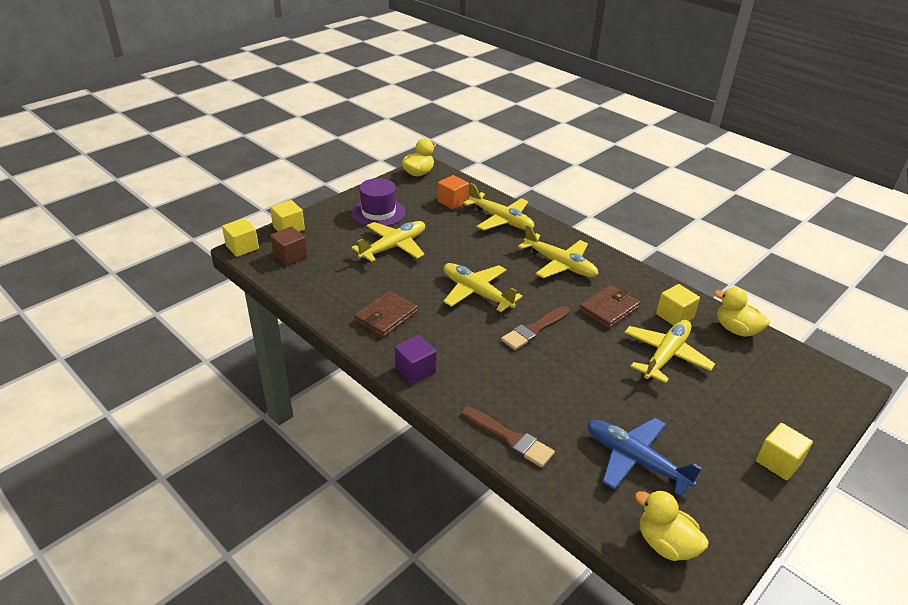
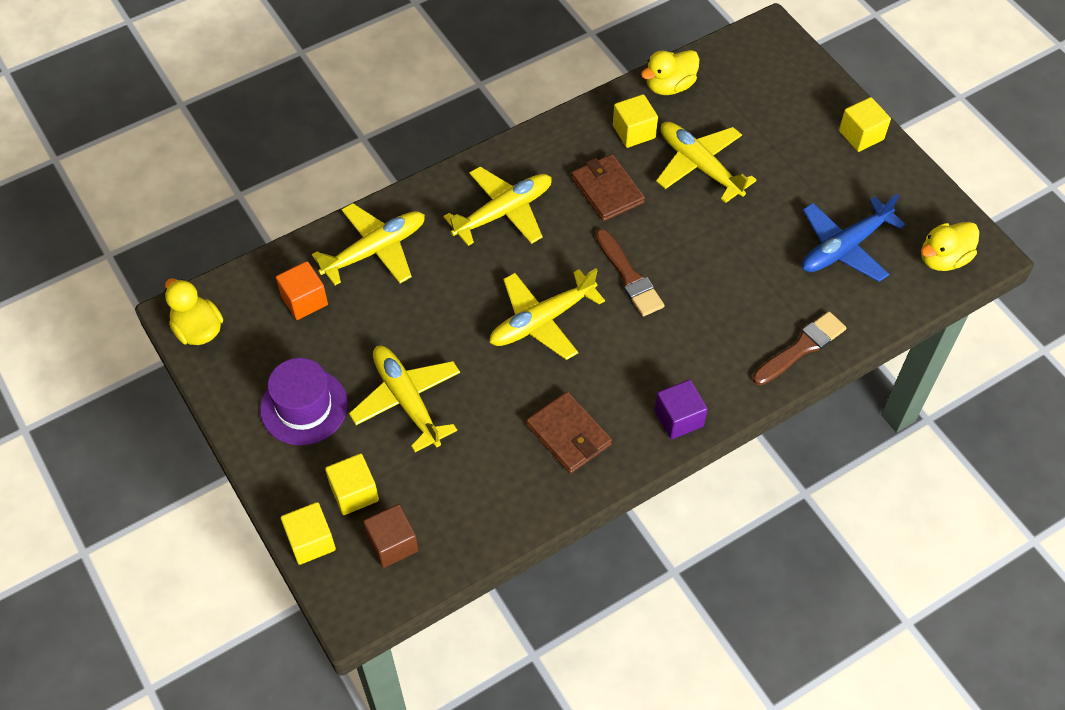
camera: 75 degrees left, 20 degrees up
yellow cube [222,218,259,257] -> yellow cube moved to [325,453,379,515]

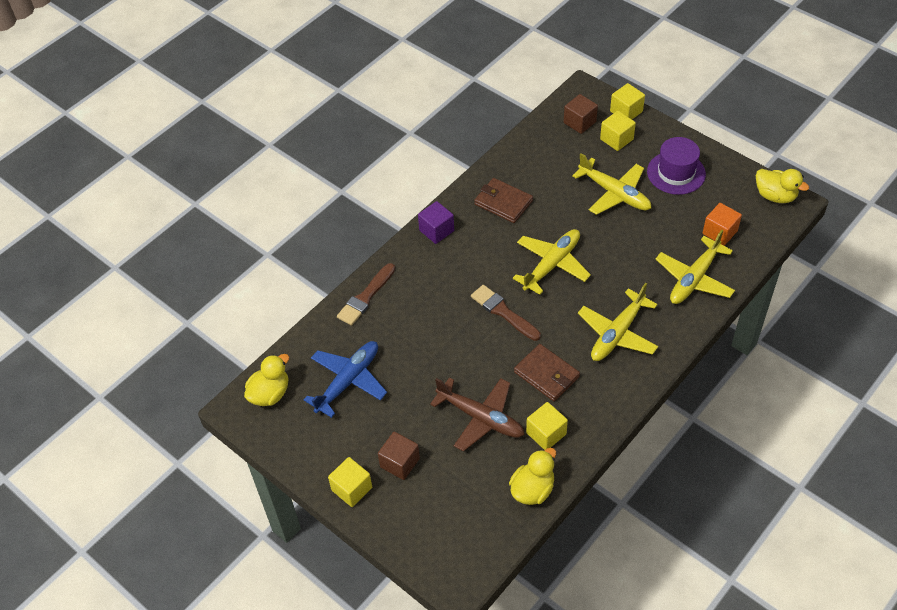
camera: 165 degrees right, 5 degrees down
yellow plane [656,122,757,203] -> brown plane [430,377,525,452]
none -> brown cube [378,432,420,480]

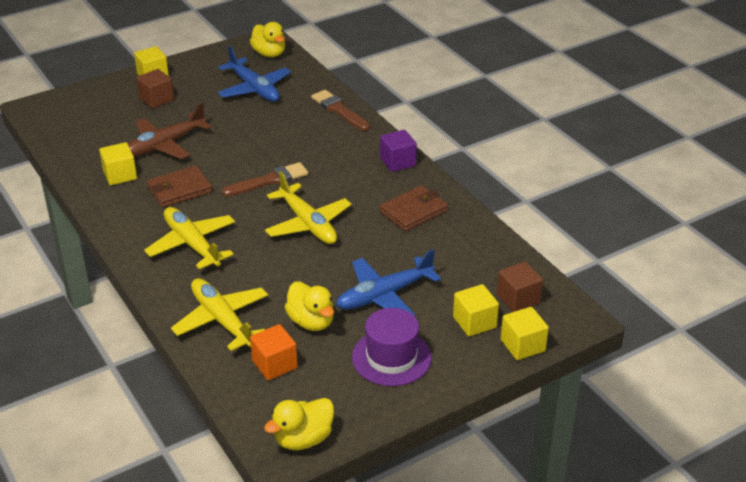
camera: 105 degrees right, 15 degrees down
yellow duck [509,448,556,505] -> yellow duck moved to [285,282,334,331]
yellow plane [572,153,651,215] -> blue plane [336,249,441,316]

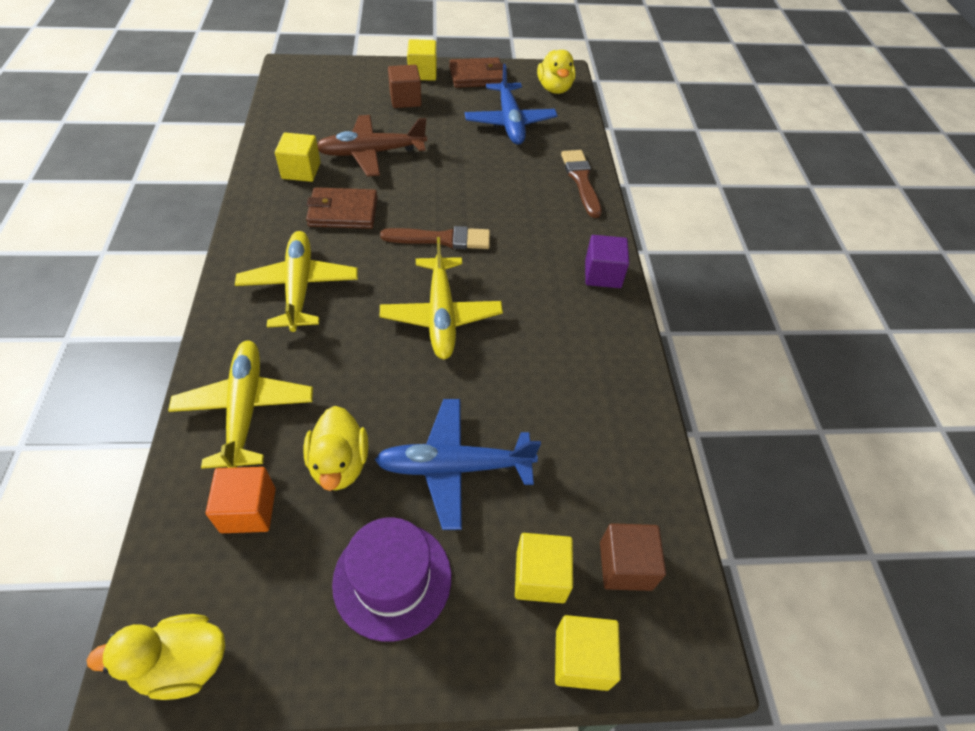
camera: 25 degrees right, 15 degrees up
brown wallet [380,185,448,231] -> brown wallet moved to [449,57,503,88]

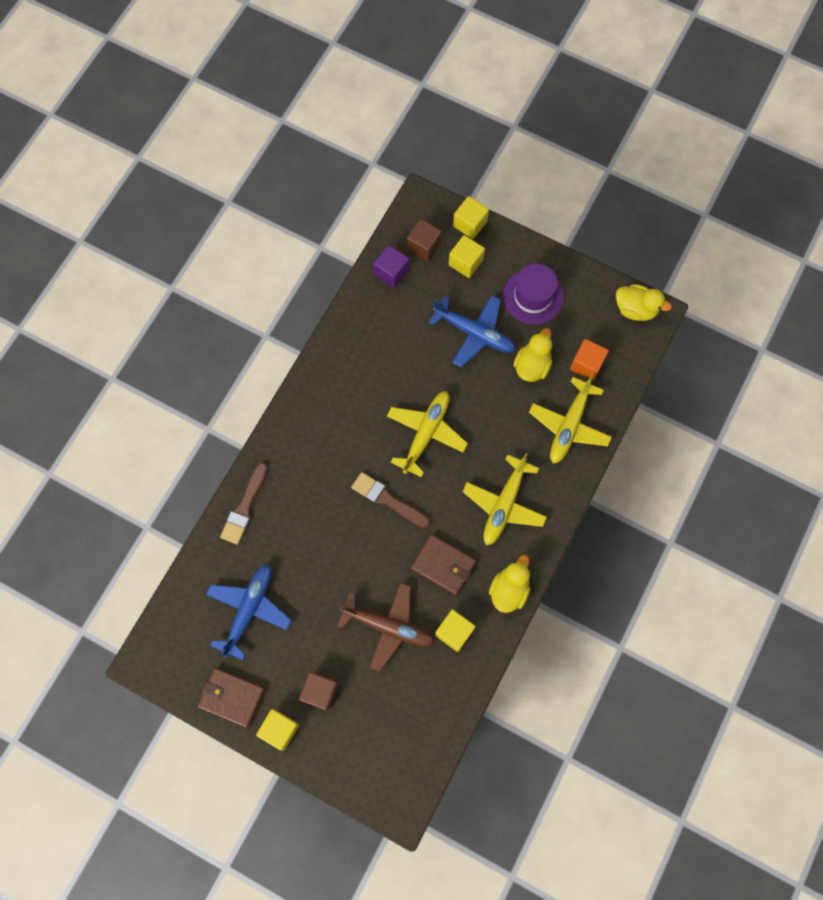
camera: 145 degrees left, 20 degrees up
yellow duck [537,50,576,94] -> yellow duck moved to [489,555,530,613]
purple cube [585,235,629,288] -> purple cube moved to [373,245,409,288]

